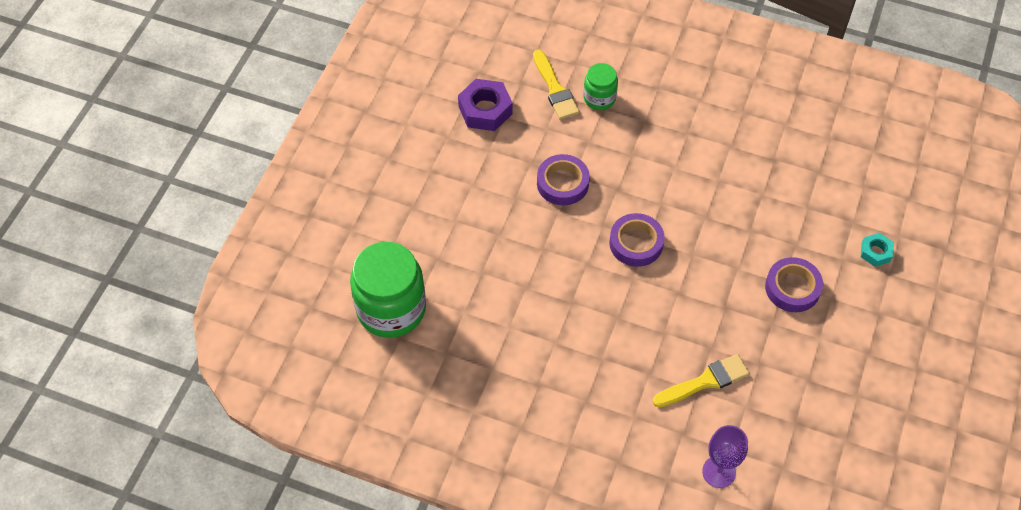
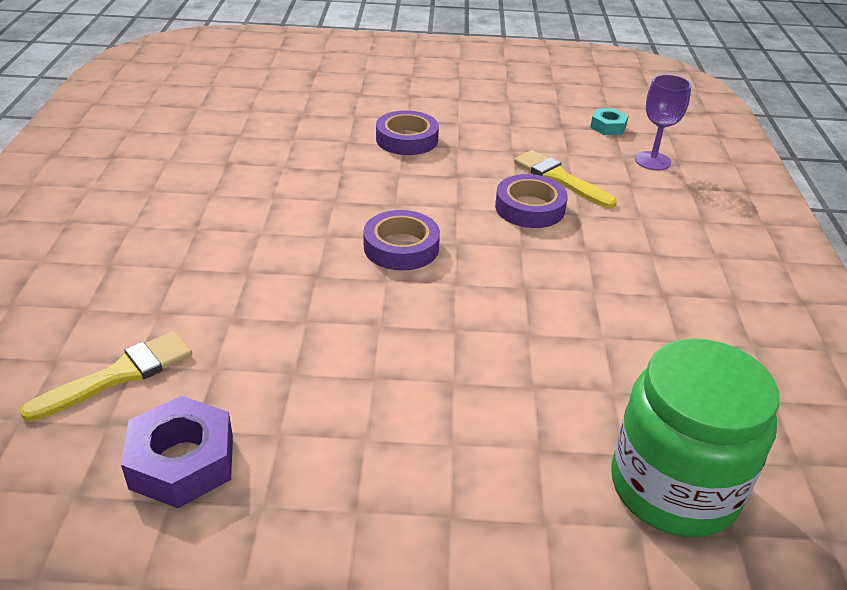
camera: 110 degrees left, 20 degrees down
purple tape [537,154,590,205] -> purple tape moved to [495,174,568,228]
green jar [583,63,618,110] -> none
turquoise nut [861,233,894,267] -> turquoise nut moved to [590,108,629,135]

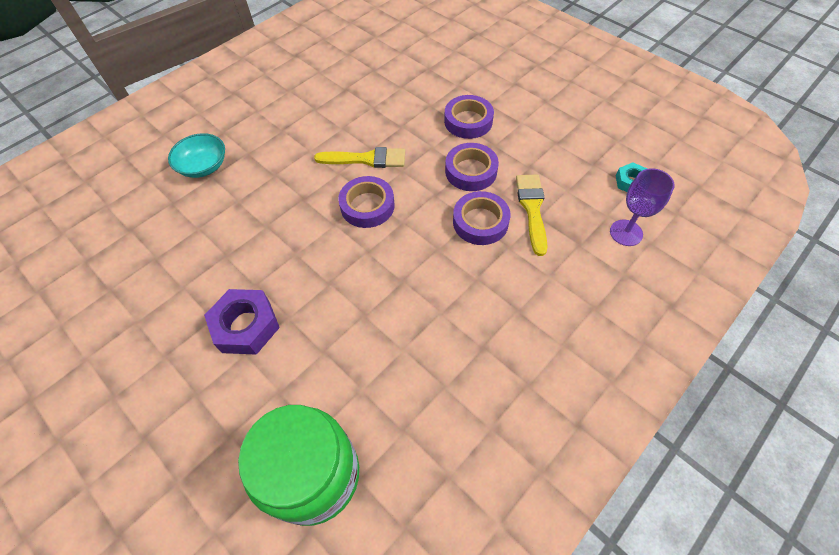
camera: 45 degrees right, 20 degrees up
yellow brush [20,331,192,422] -> yellow brush moved to [314,147,405,168]
purple nut [121,396,233,508] -> purple nut moved to [204,289,280,355]
none -> turquoise bowl [168,133,225,178]
none -> purple tape [445,143,499,191]

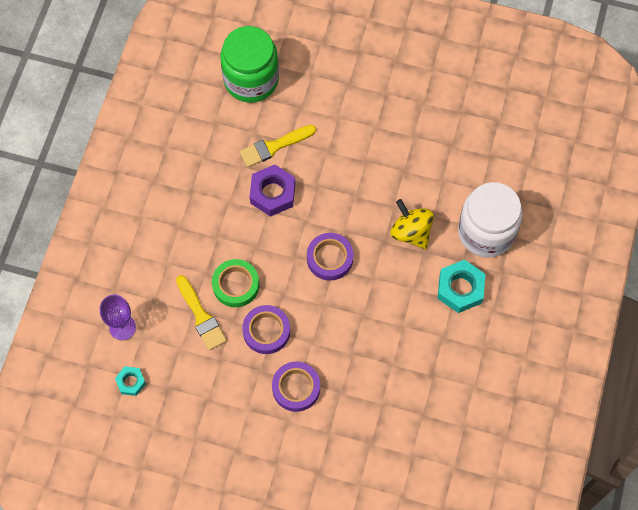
camera: 150 degrees right, 10 degrees up
turquoise bowl [168,133,225,178] -> white jar [458,182,523,258]
purple nut [204,289,280,355] -> purple nut moved to [250,165,295,217]
yellow brush [314,147,405,168] -> yellow brush moved to [239,125,316,167]
purple tape [453,191,511,245] -> green tape [212,259,259,307]
none -> yellow spinning top [391,199,434,249]
none -> turquoise nut [437,260,486,313]

